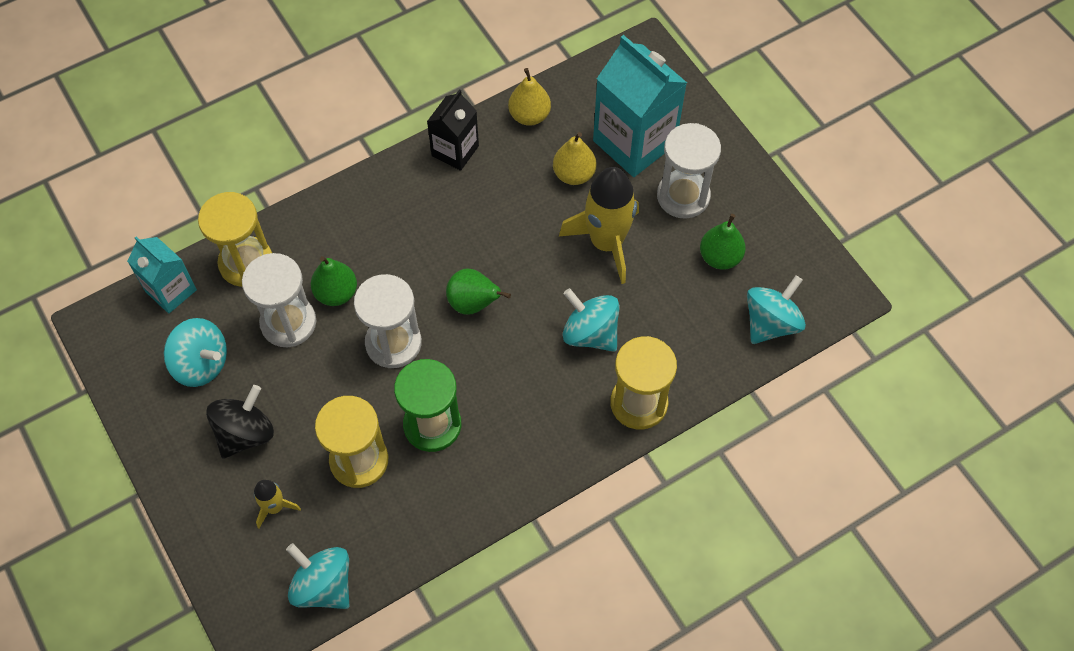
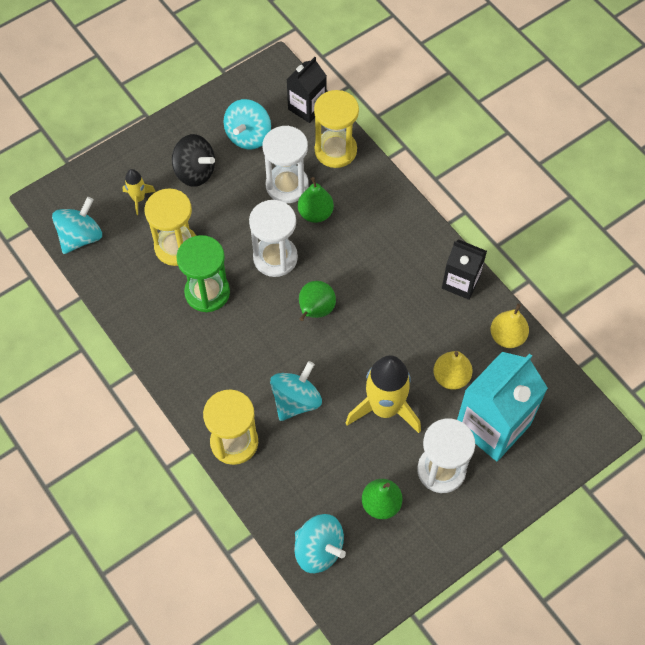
camera: 85 degrees right, 0 degrees up
turquoise carton [127,236,197,313] -> black carton [287,57,327,123]

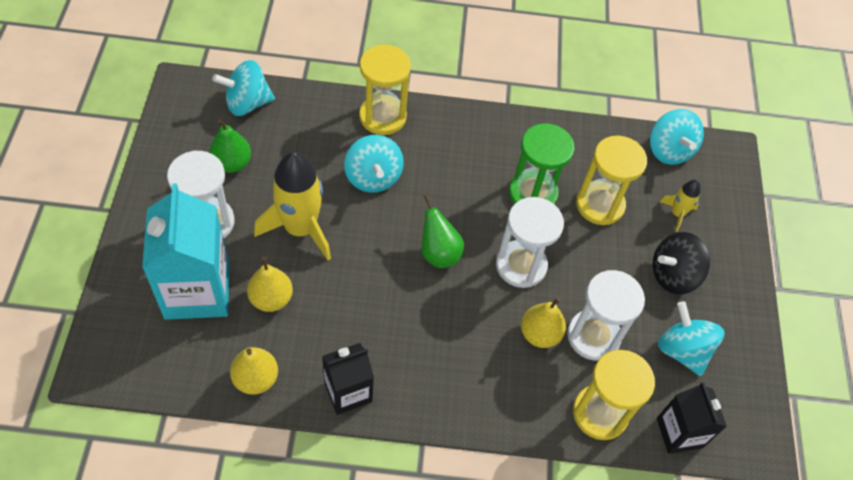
camera: 125 degrees right, 5 degrees down
green pear [298,177,334,223] -> yellow pear [521,297,566,348]

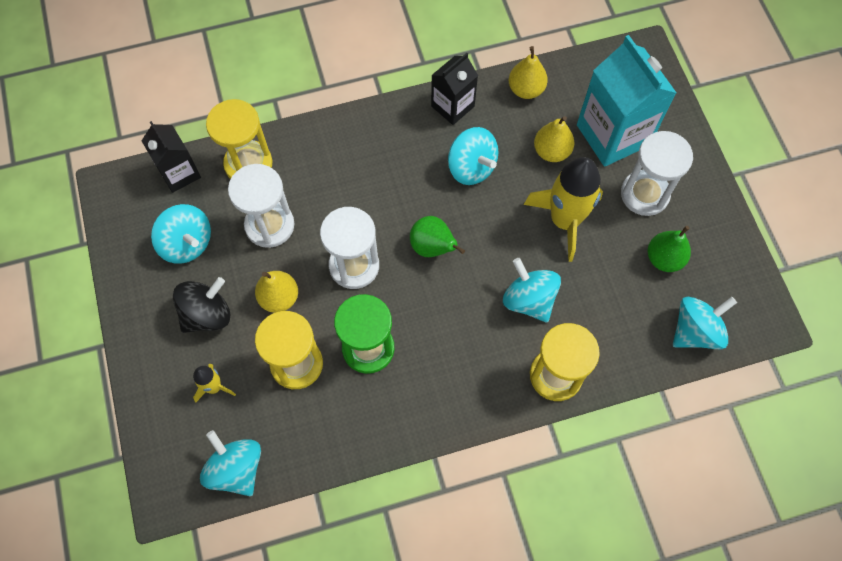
camera: 165 degrees right, 10 degrees up
yellow pear [521,297,566,348] -> yellow pear moved to [255,271,298,313]
none -> turquoise spinning top [448,127,498,185]

